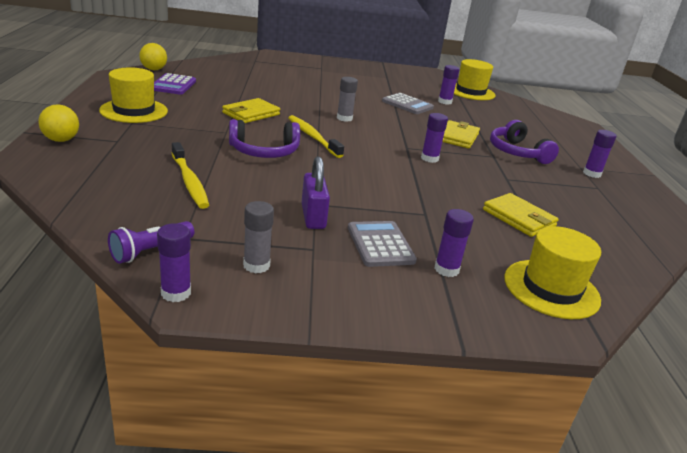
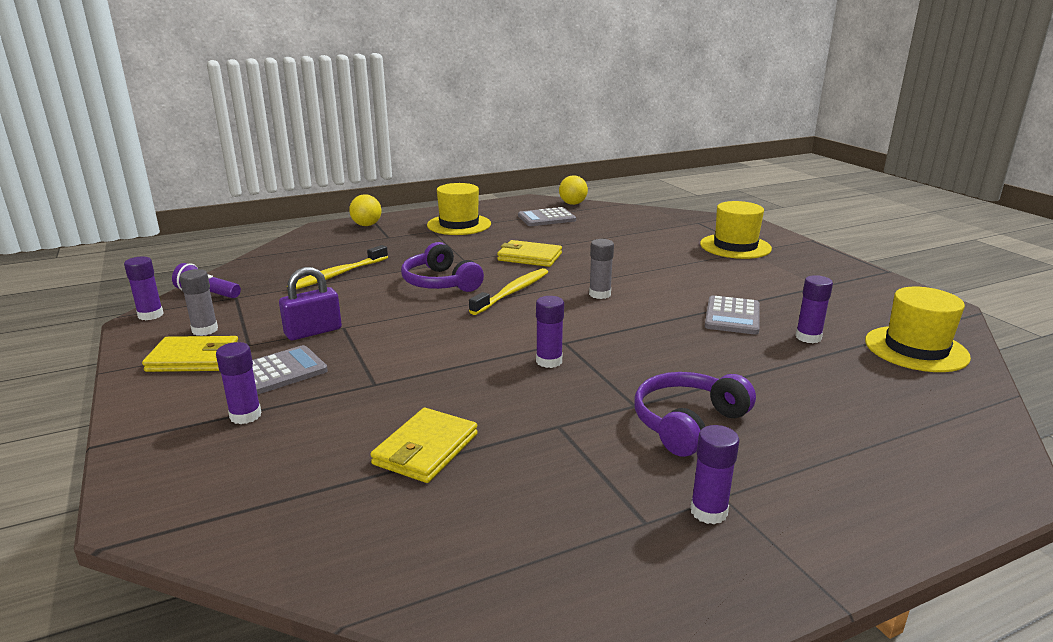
camera: 70 degrees right, 5 degrees down
purple calculator [154,73,196,95] -> grey calculator [518,207,576,226]
yellow wallet [442,120,480,149] -> yellow wallet moved to [142,336,238,372]
yellow hat [504,226,601,319] -> yellow hat moved to [700,201,772,259]

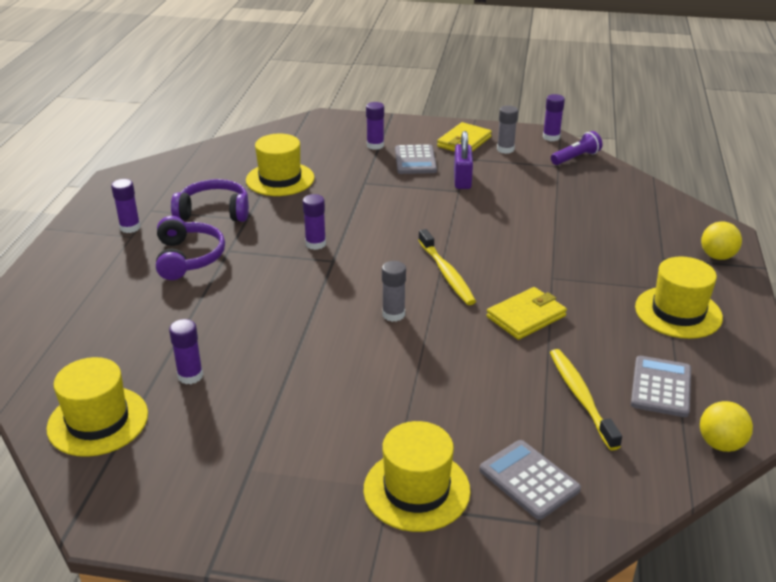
camera: 125 degrees right, 10 degrees up
yellow toothbrush [296,245,388,289] -> yellow toothbrush moved to [550,349,622,451]
yellow wallet [370,408,478,483] -> yellow hat [246,134,314,196]
purple headphones [401,242,484,292] -> purple headphones moved to [171,179,249,222]
grey calculator [705,295,760,335] -> grey calculator moved to [479,440,581,520]

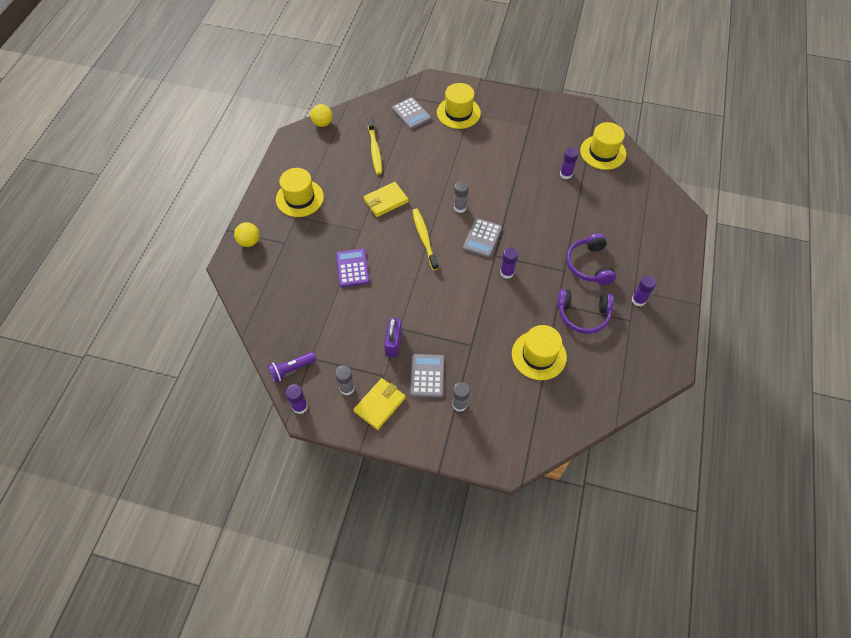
camera: 175 degrees left, 25 degrees up
purple glue stick [366,102,384,150] -> grey glue stick [452,382,470,412]
grey calculator [631,356,691,417] -> grey calculator moved to [463,218,502,258]
none -> purple calculator [336,249,370,287]

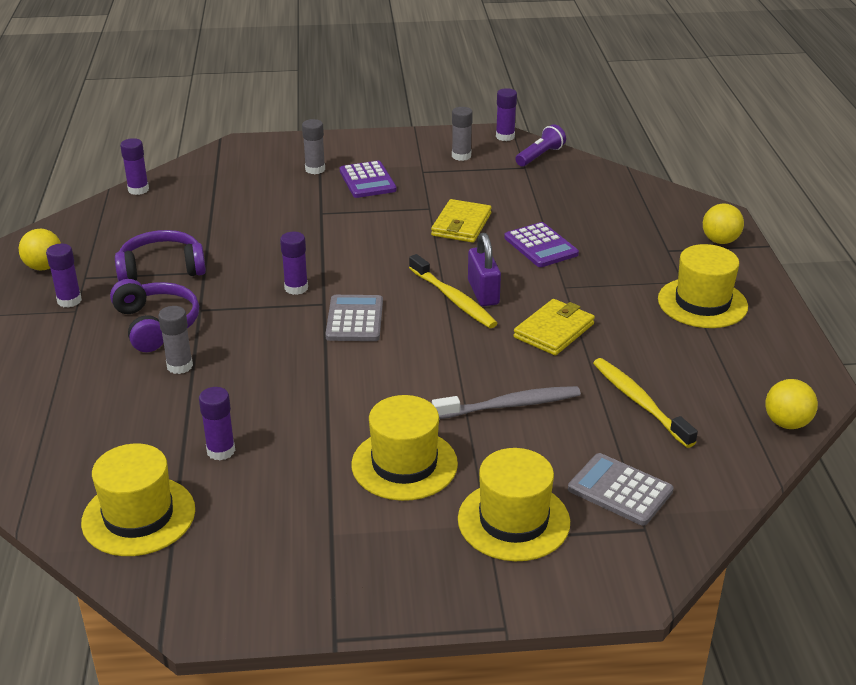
camera: 160 degrees right, 25 degrees down
yellow wallet [353,378,406,430] -> yellow wallet moved to [431,199,492,243]
purple padlock [384,317,402,357] -> purple padlock moved to [468,233,501,306]
grey calculator [410,354,444,398] -> purple calculator [340,161,397,198]
grey glue stick [454,181,469,213] -> grey glue stick moved to [158,306,193,374]
yellow hat [512,325,567,380] -> yellow hat moved to [352,395,458,501]
none -> yellow ball [18,229,61,270]
none -> purple glue stick [120,138,149,195]
none -> grey toothbrush [432,386,581,419]

